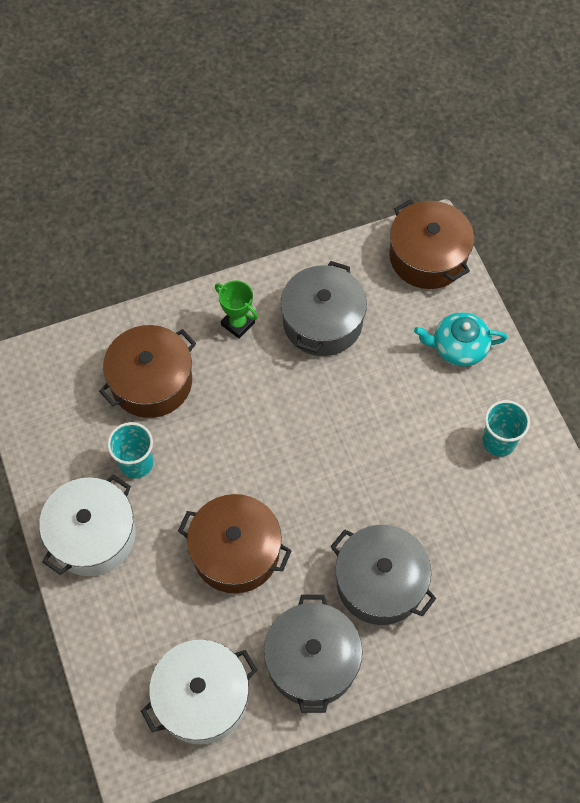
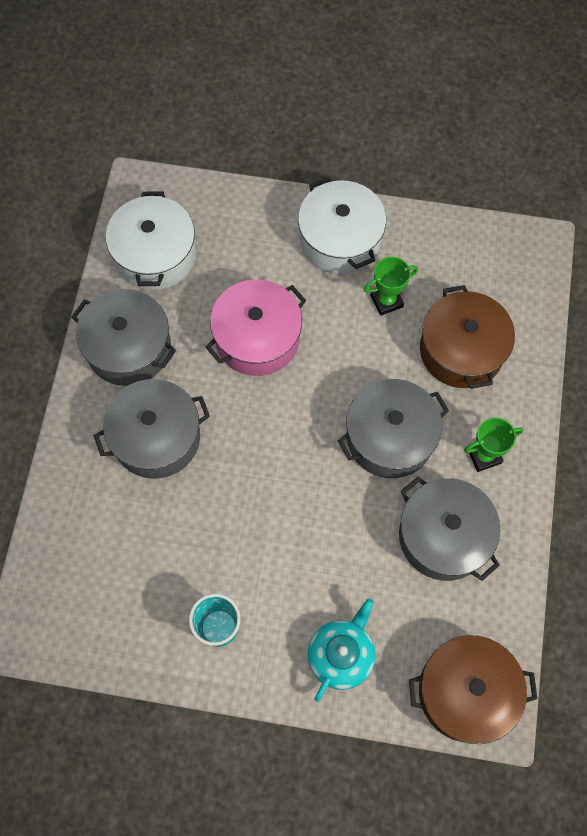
camera: 120 degrees right, 5 degrees up
turquoise cup [107,422,153,479] -> green trophy [363,257,418,316]
brown pot [178,494,292,593] -> pink pot [206,279,306,376]
none -> grey pot [338,379,449,478]

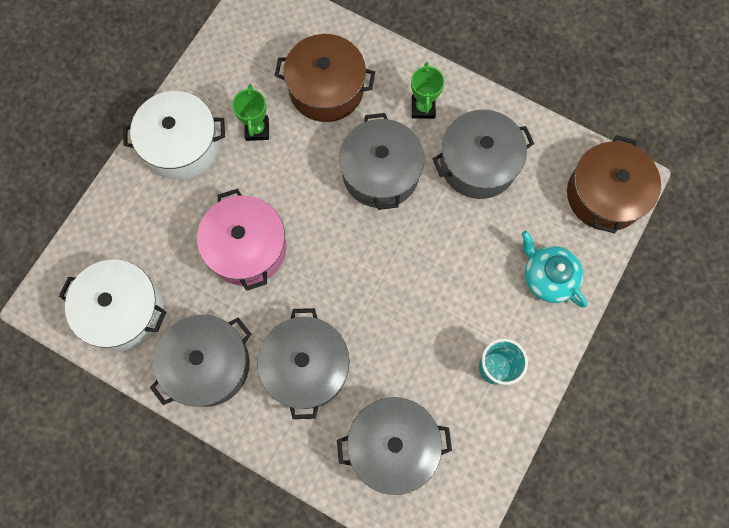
camera: 70 degrees left, 5 degrees up
none -> grey pot [337,397,452,495]

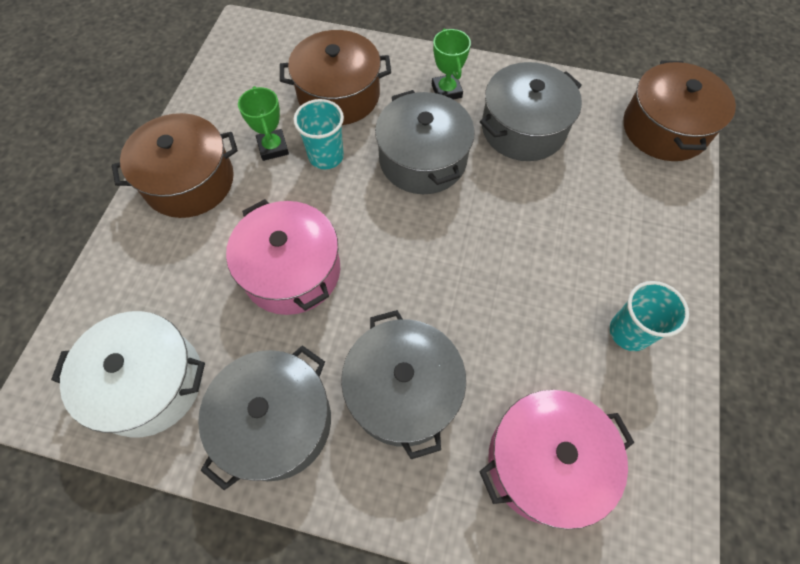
camera: 15 degrees left, 10 degrees down
white pot [123,91,225,180] -> brown pot [112,113,238,218]
grey pot [337,397,452,495] -> pink pot [479,390,634,530]
turquoise teapot [522,231,587,308] -> none
none -> turquoise cup [293,99,344,169]

